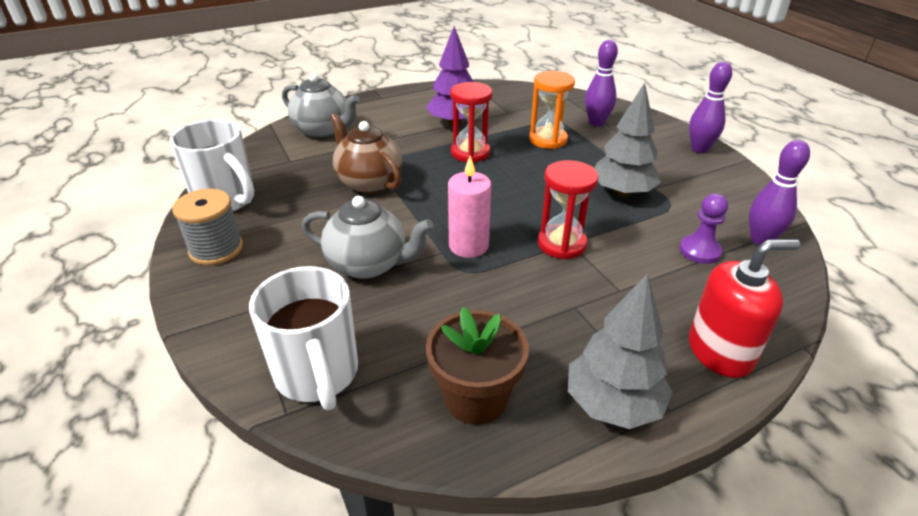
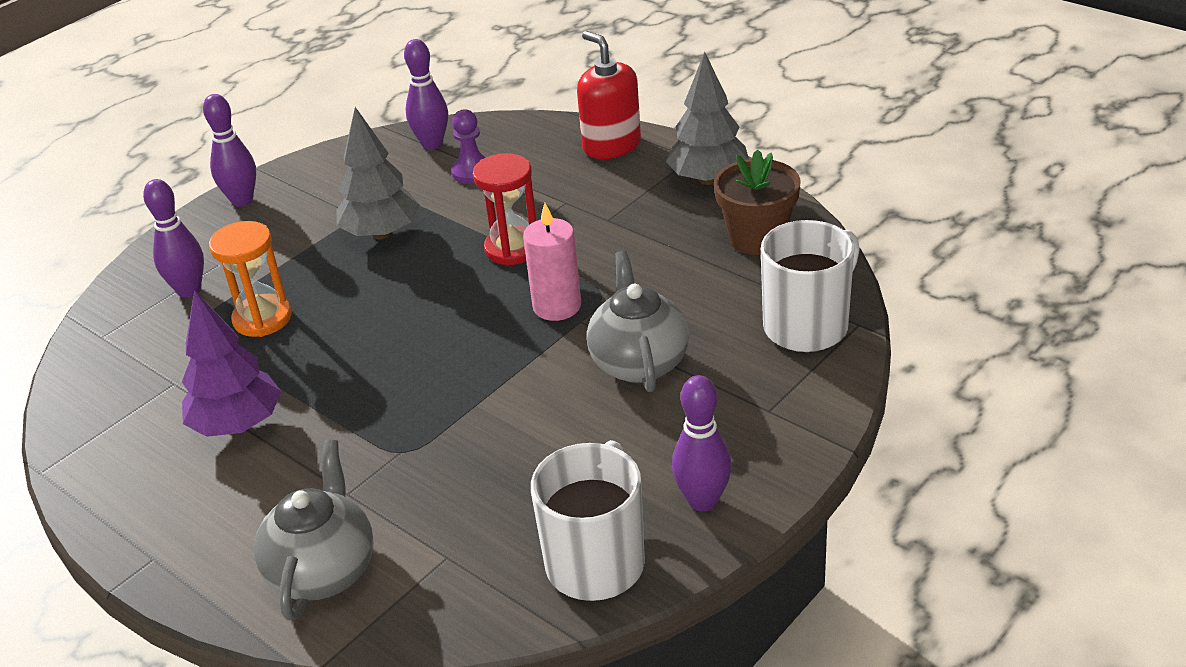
camera: 110 degrees left, 0 degrees up
grey spool [172,189,243,265] -> purple bowling pin [672,375,732,512]
brown teapot [330,113,403,193] -> none
red hourglass [450,82,492,162] -> none

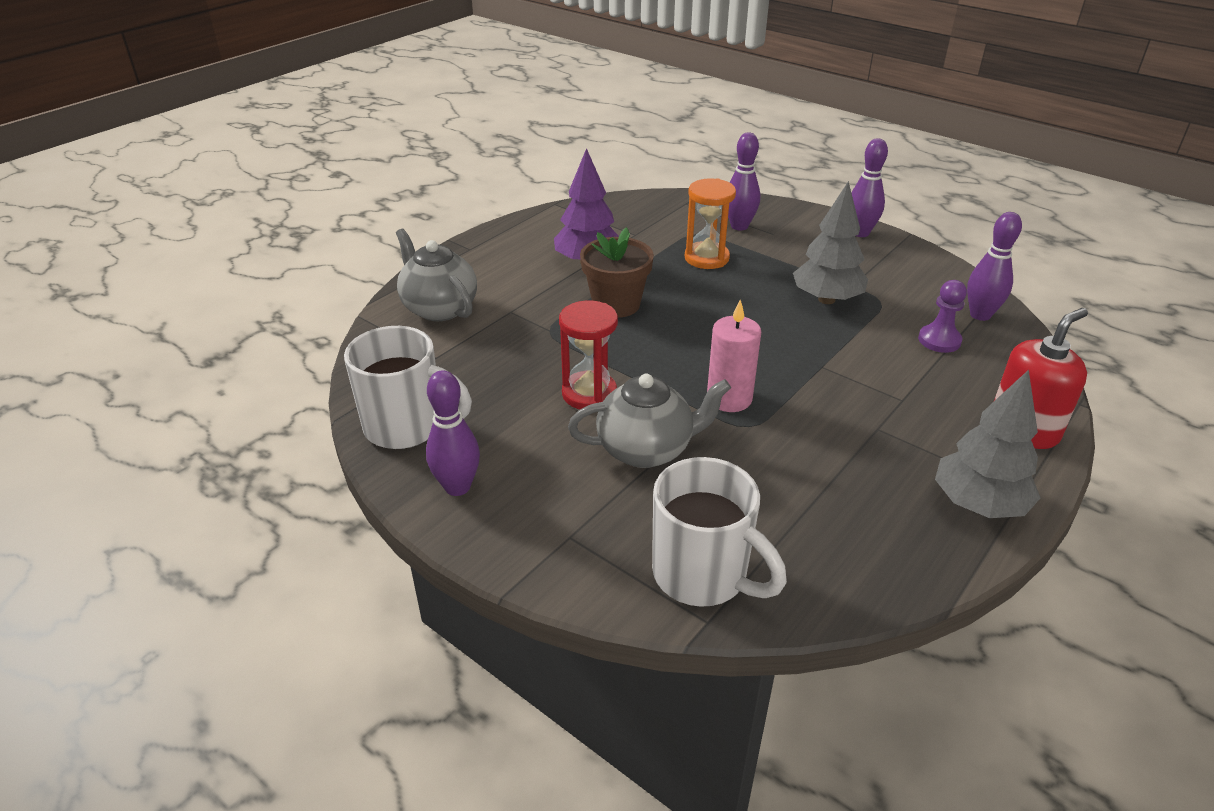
camera: 85 degrees right, 0 degrees up
grey teapot [254,440,374,620] -> grey teapot turned 135 degrees counterclockwise [396,229,477,321]
red hourglass [473,153,537,266] -> red hourglass moved to [559,301,618,409]
brown flower pot [714,149,801,255] -> brown flower pot moved to [580,227,654,318]

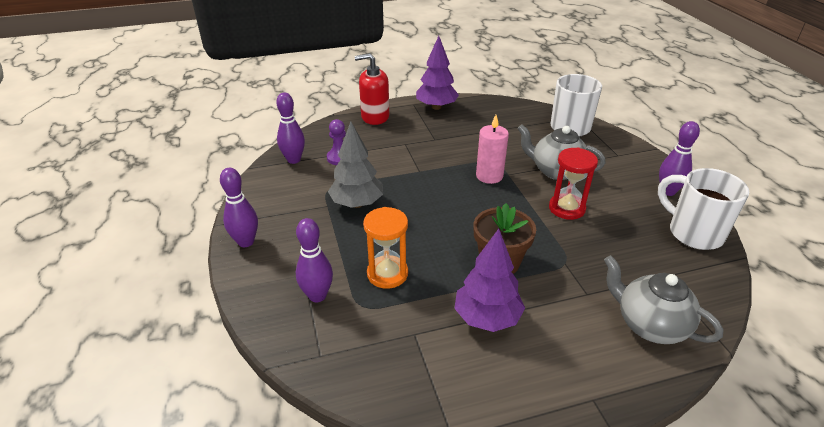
camera: 145 degrees left, 0 degrees up
grey teapot [396,229,477,321] -> grey teapot turned 135 degrees clockwise [604,255,723,344]
grey tree [935,370,1040,518] -> purple tree [416,36,459,110]

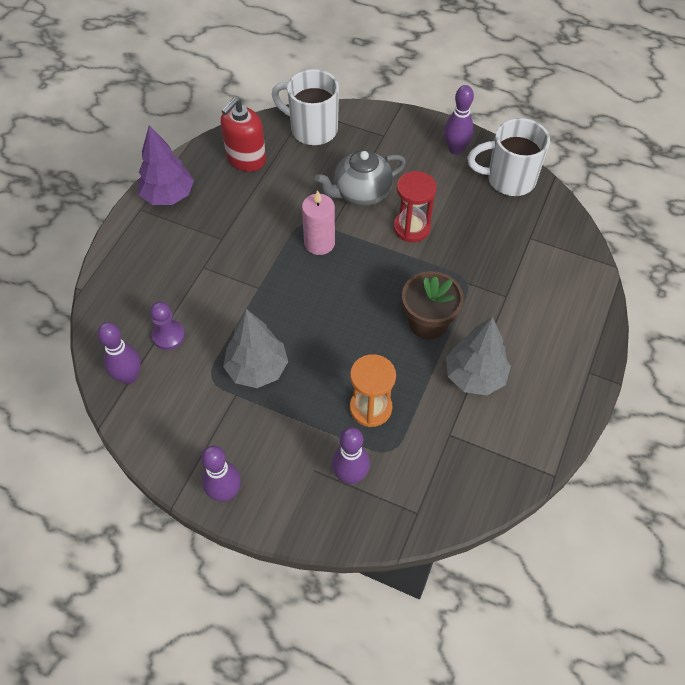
camera: 50 degrees left, 20 degrees up
red soap dispenser [354,53,389,125] -> red soap dispenser moved to [221,97,266,172]
purple tree [454,229,525,332] -> grey tree [446,317,511,395]
grey teapot [604,255,723,344] -> none

